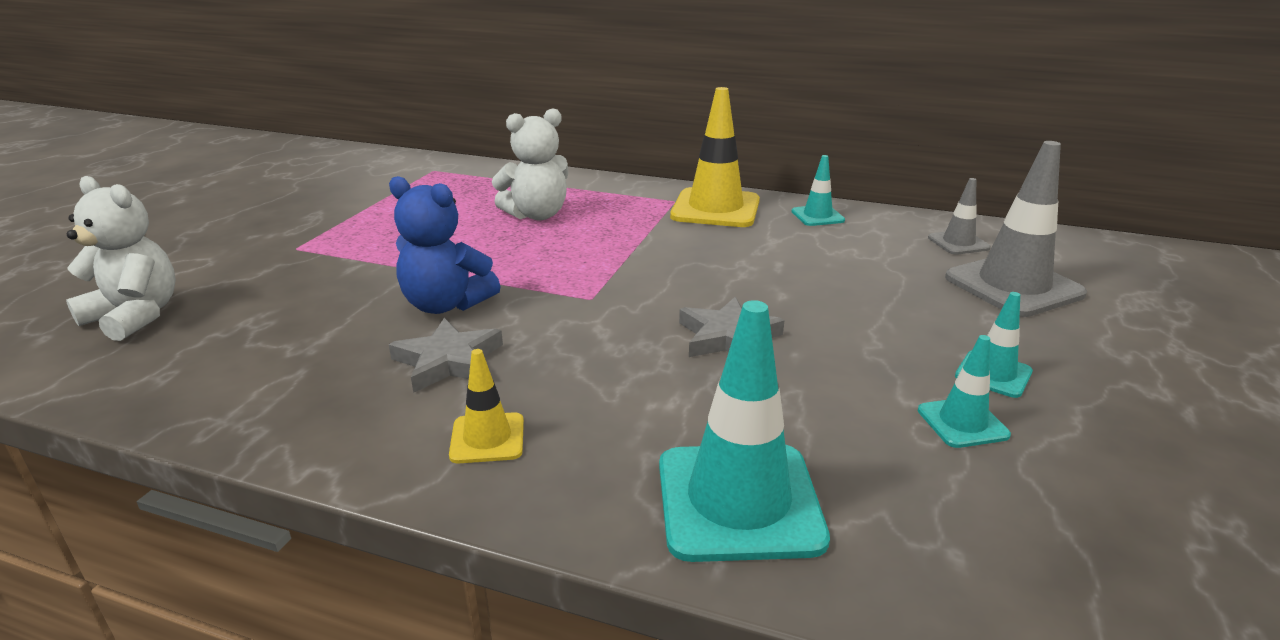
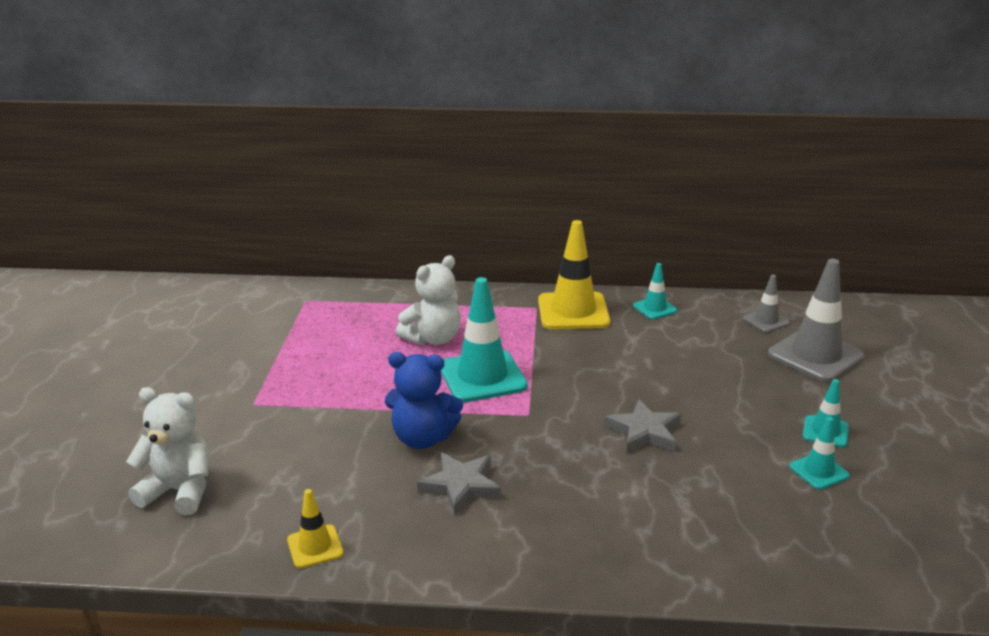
camera: 15 degrees left, 0 degrees up
yellow traffic cone [449,349,524,463] -> yellow traffic cone moved to [287,489,344,568]
turquoise traffic cone [659,300,830,562] -> turquoise traffic cone moved to [441,277,528,403]

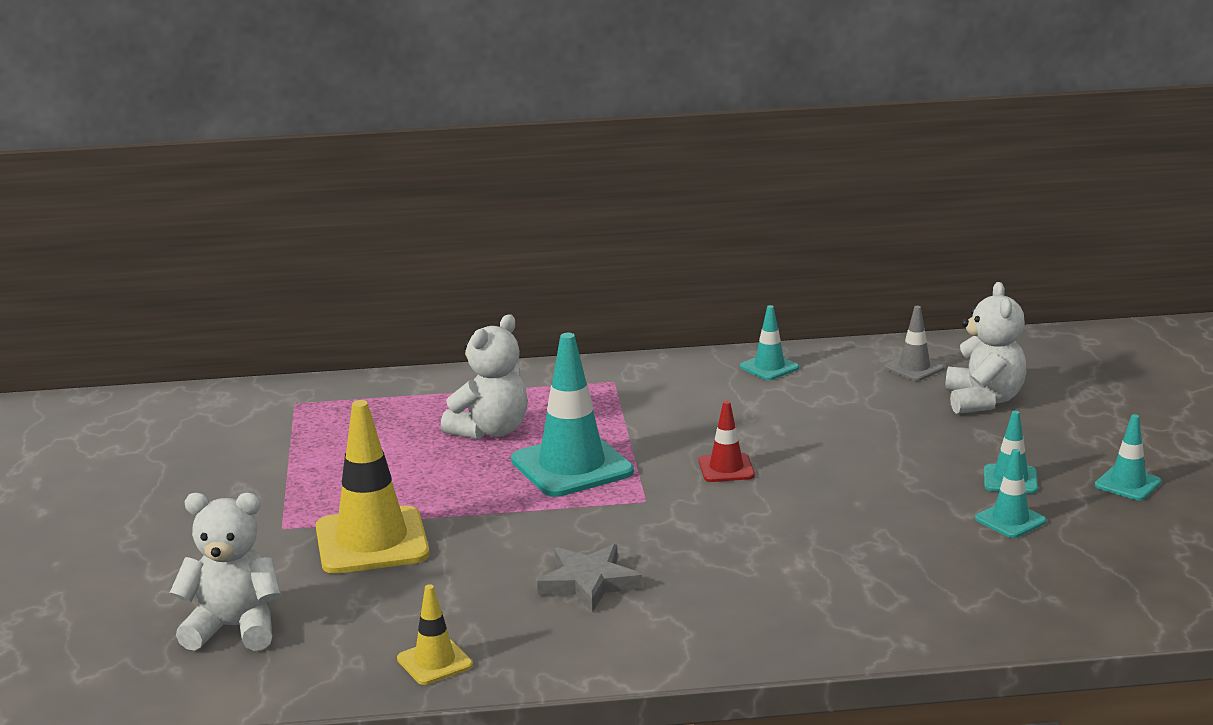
camera: 10 degrees left, 5 degrees down
blue teddy bear [385,352,463,449] -> none
yellow traffic cone [538,220,610,330] -> yellow traffic cone moved to [316,400,429,574]
grey star [605,399,681,453] -> none
grey traffic cone [768,259,865,382] -> white teddy bear [945,282,1026,414]
none -> red traffic cone [699,401,755,482]
none -> turquoise traffic cone [1095,414,1161,500]

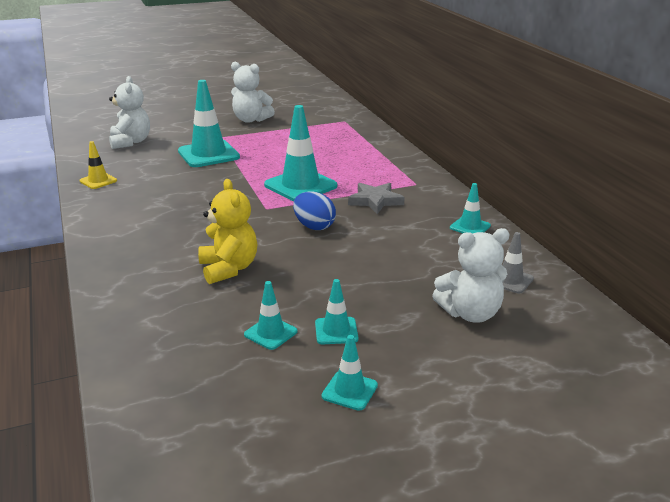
camera: 75 degrees right, 5 degrees up
yellow traffic cone [316,400,429,574] -> turquoise traffic cone [178,80,240,167]
white teddy bear [441,314,528,440] -> white teddy bear moved to [231,62,275,123]
grey star [537,544,642,613] -> grey star moved to [348,183,405,214]
red traffic cone [699,401,755,482] -> blue egg [293,191,336,230]
none -> yellow teddy bear [198,179,257,284]

